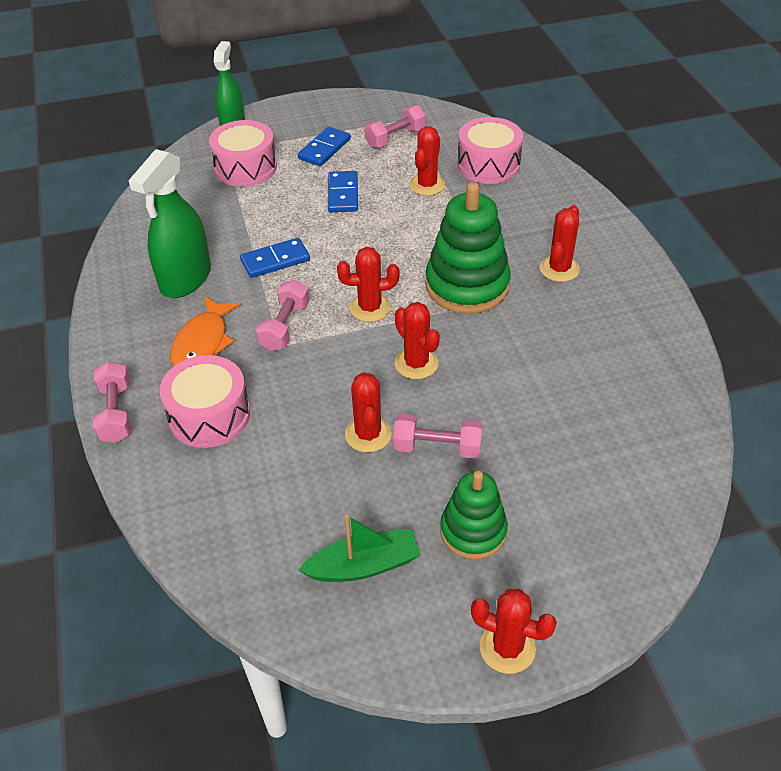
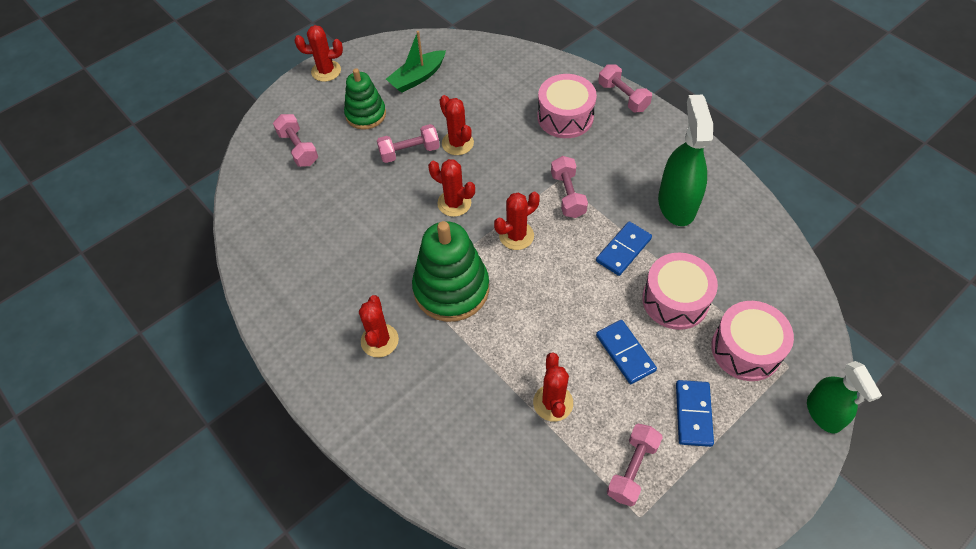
camera: 155 degrees right, 10 degrees up
orange fish [170,296,241,366] -> none
pink drum [457,117,523,184] -> pink drum moved to [642,253,718,330]
none -> pink dumbbell [273,114,318,167]

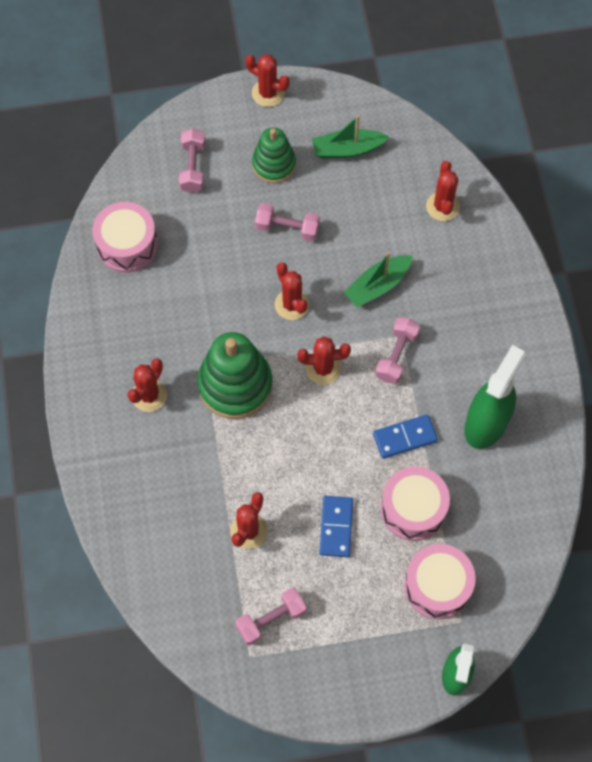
camera: 30 degrees right, 10 degrees up
red cactus [440,95,474,155] -> red cactus moved to [426,161,460,221]
pink drum [537,74,597,138] -> pink drum moved to [92,202,158,273]
pink dumbbell [598,64,652,112] -> none
blue domino [676,380,714,447] -> none
none -> green boat [344,252,412,307]

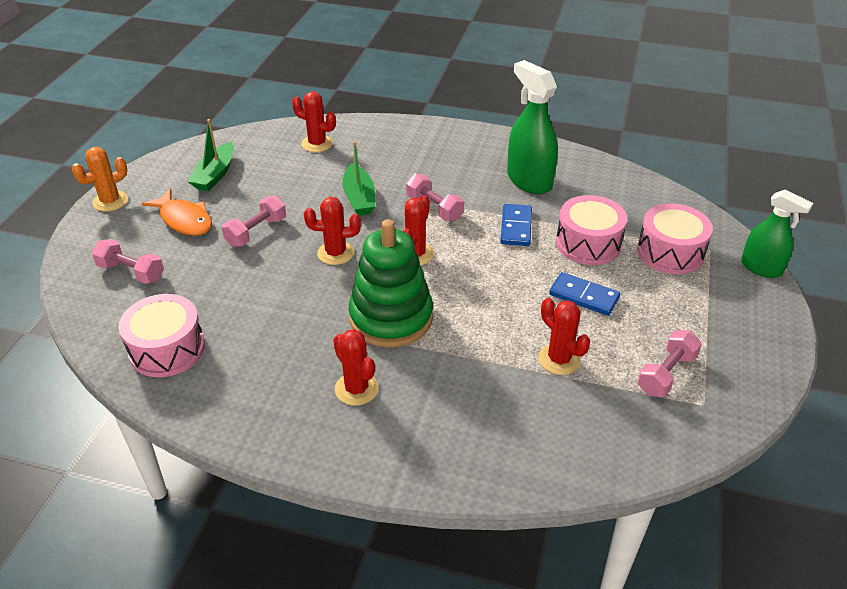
camera: 65 degrees left, 25 degrees down
pink dumbbell [235,588,306,645] -> pink dumbbell turned 45 degrees clockwise [638,330,702,397]
red cactus [245,54,290,107] -> orange cactus [72,147,128,212]
green stacking toy [252,127,296,183] -> orange fish [142,189,212,236]

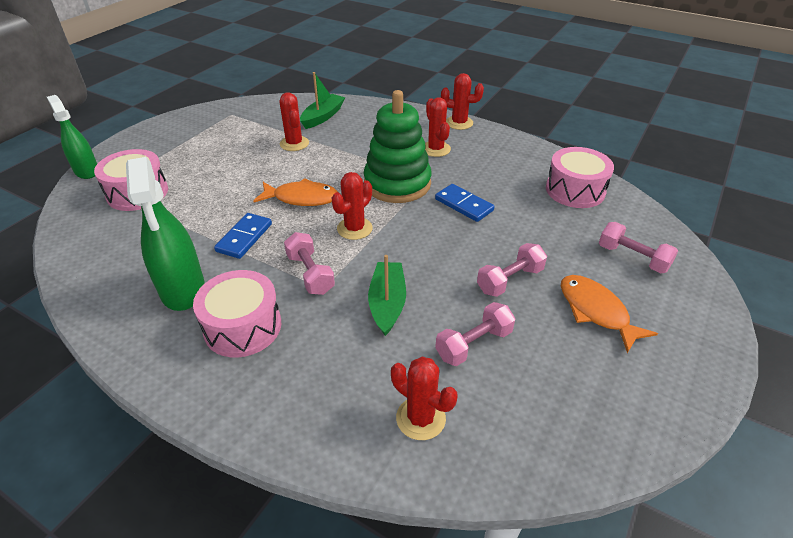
camera: 165 degrees left, 0 degrees up
orange cactus [72,147,128,212] -> none
green boat [187,119,234,191] -> green boat moved to [300,72,345,129]
red cactus [304,197,361,265] -> red cactus moved to [441,73,484,130]
blue domino [549,272,620,316] -> blue domino moved to [435,184,495,222]
pink drum [556,195,627,265] -> pink drum moved to [193,270,281,357]
pink dumbbell [638,330,702,397] -> pink dumbbell moved to [435,302,516,366]
none -> orange fish [254,178,338,206]

